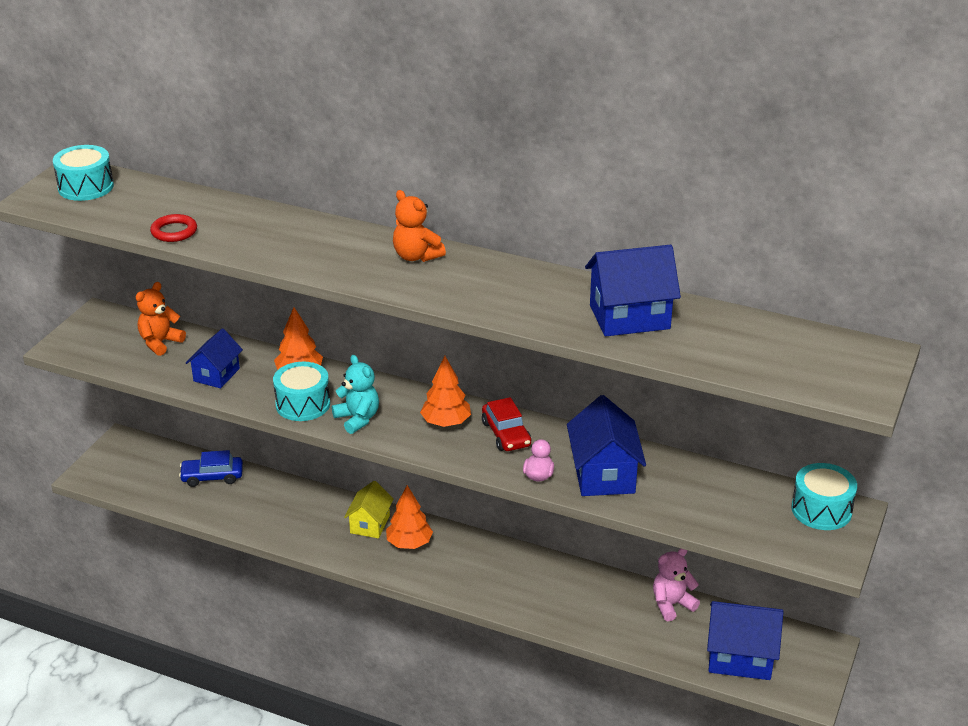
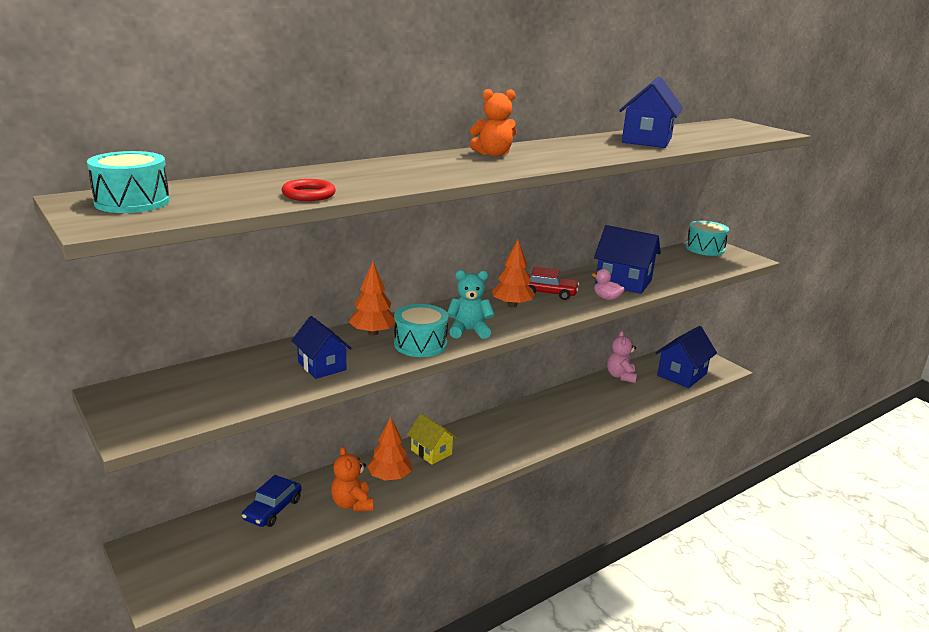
camera: 60 degrees left, 10 degrees down
orange teddy bear [136,282,186,356] -> orange teddy bear moved to [331,446,373,512]
orange tree [386,485,433,549] -> orange tree moved to [367,417,411,481]

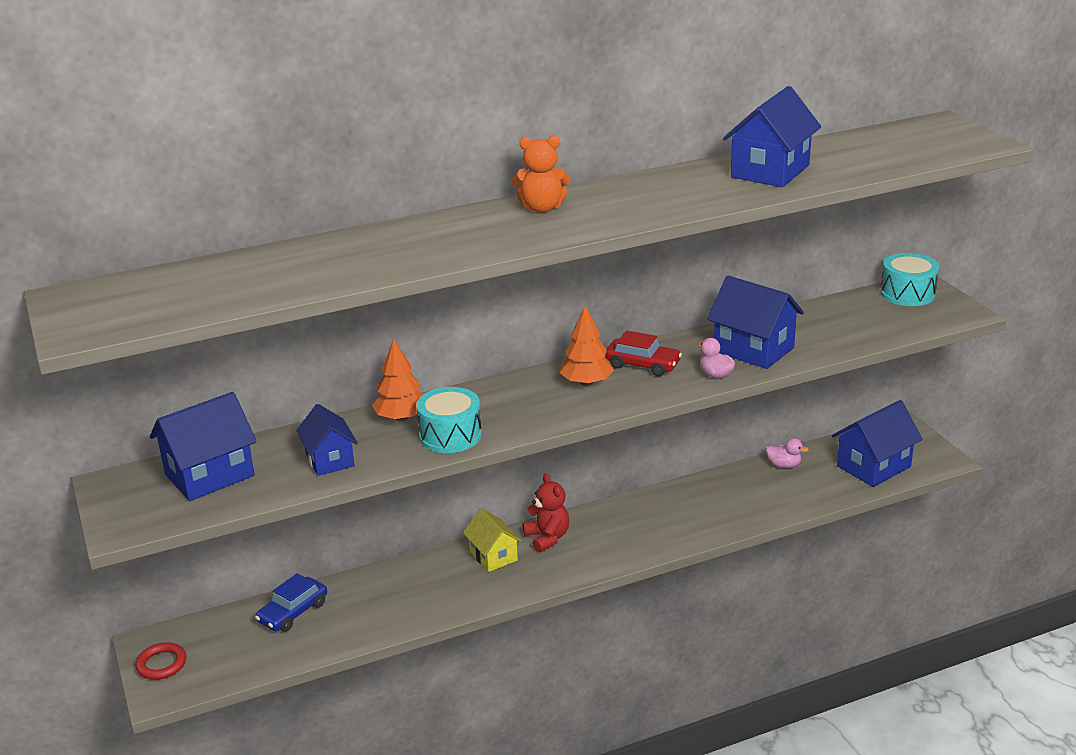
camera: 15 degrees right, 5 degrees up
turquoise drum [87,151,170,213] -> none
red ring [282,179,336,201] -> red ring moved to [135,642,186,680]
orange teddy bear [331,446,373,512] -> none
orange tree [367,417,411,481] -> none
turquoise teddy bear [447,270,494,339] -> none
pink teddy bear [607,331,637,383] -> pink duck [766,438,809,468]
none -> blue house [150,392,257,501]
none -> red teddy bear [523,473,569,552]

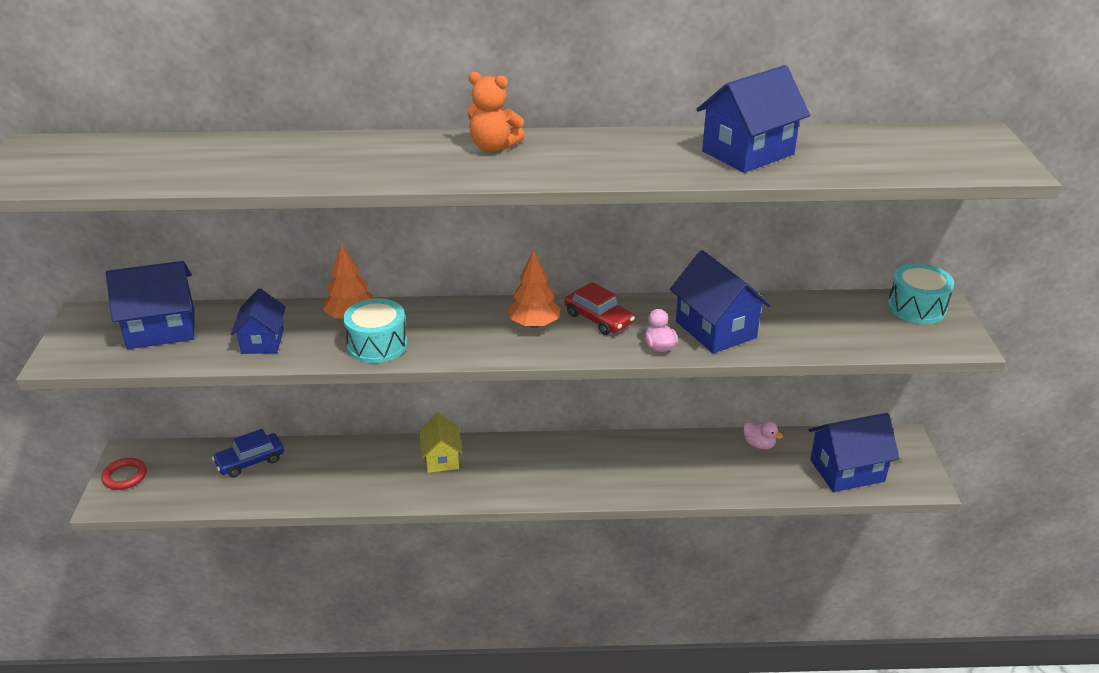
camera: 20 degrees right, 5 degrees up
red teddy bear [523,473,569,552] -> none

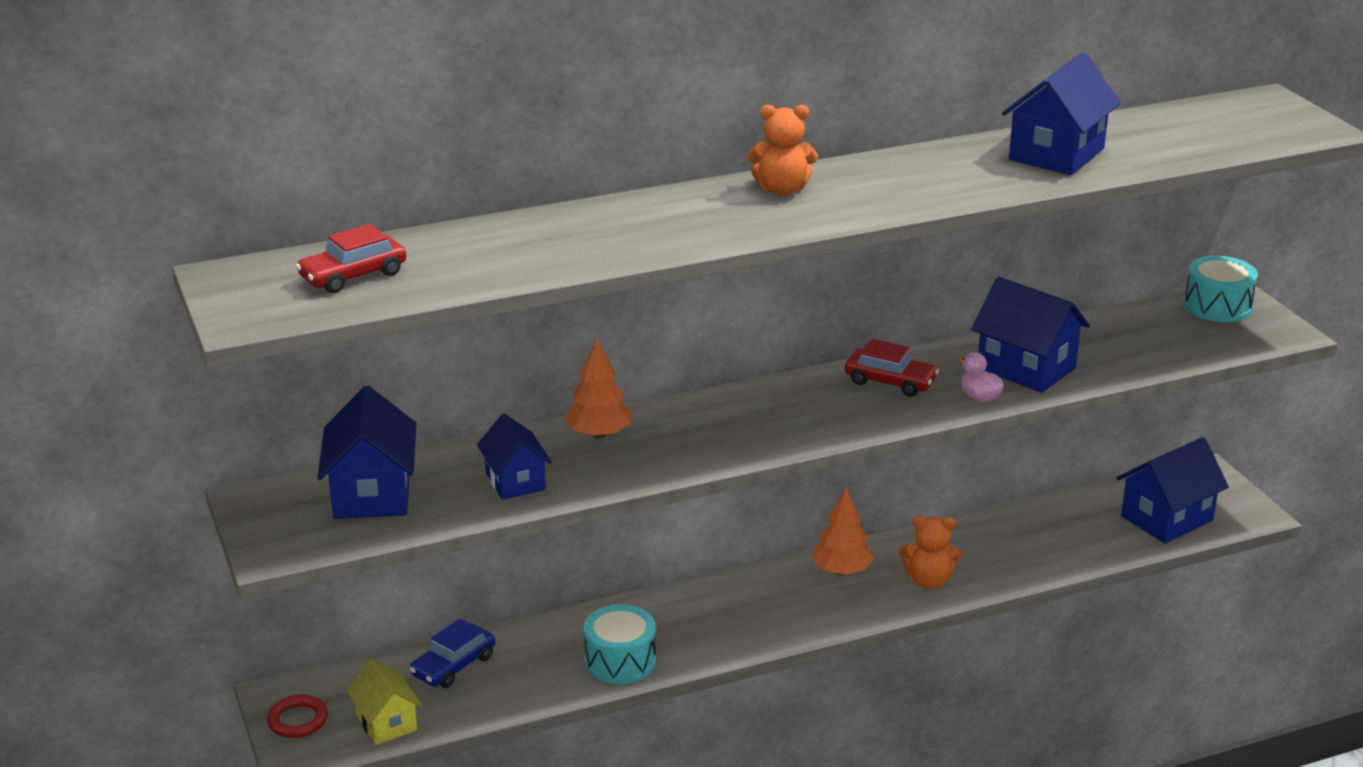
camera: 20 degrees left, 5 degrees down
blue house [106,261,195,349] -> blue house turned 60 degrees counterclockwise [318,386,416,519]
turquoise drum [343,298,407,363] -> turquoise drum moved to [584,604,656,684]
yellow house [419,413,463,473] -> yellow house moved to [347,659,422,745]
orange tree [508,250,561,328] -> orange tree moved to [812,488,874,575]
pink duck [743,421,783,449] -> none
none -> red car [296,224,407,293]
none -> orange teddy bear [899,516,962,589]

